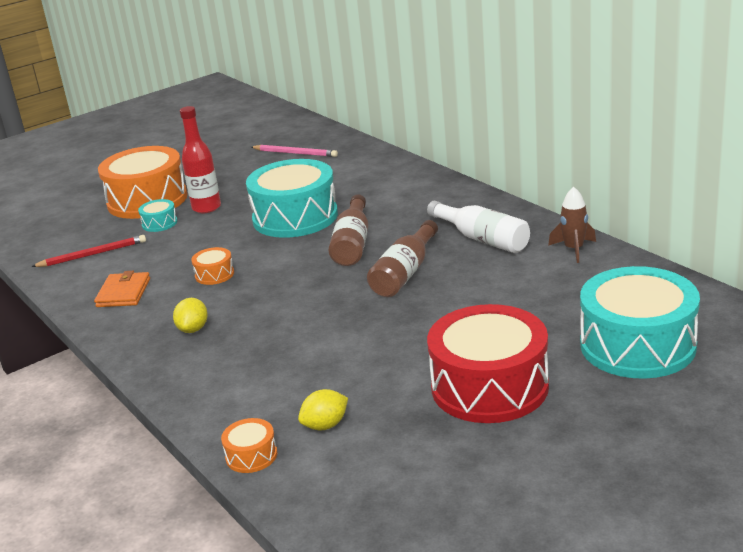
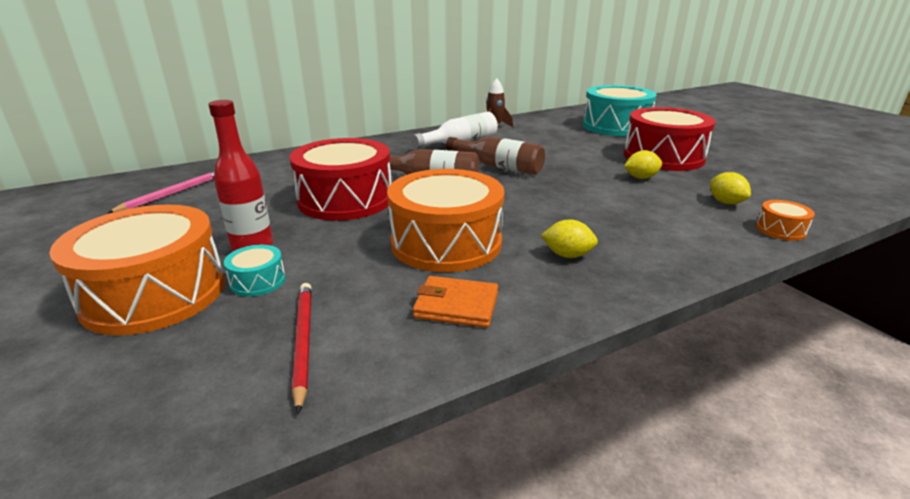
camera: 85 degrees left, 0 degrees up
orange drum [191,247,234,285] -> orange drum [387,169,504,272], size x2.37
turquoise drum [246,159,338,238] -> red drum [290,138,392,221]
none -> yellow lemon [624,150,662,179]

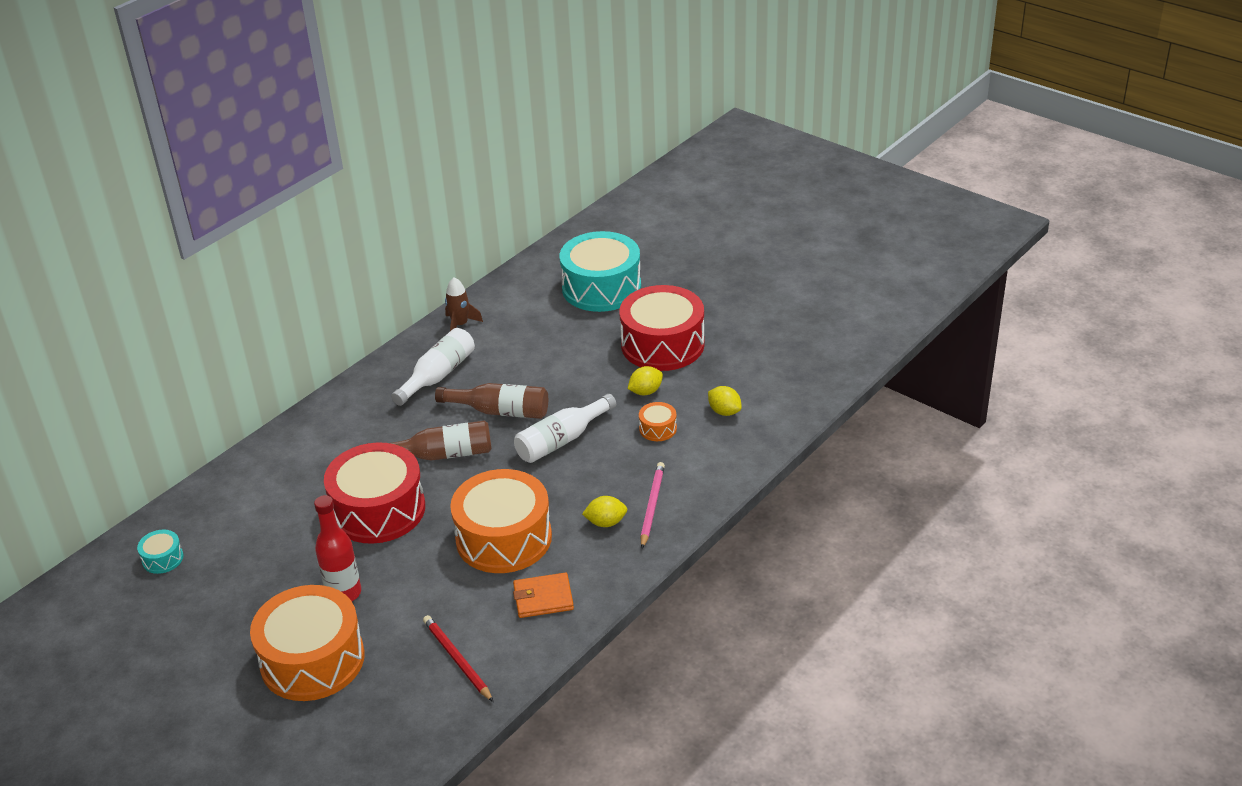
camera: 20 degrees left, 10 degrees up
pink pencil [108,171,214,213] -> pink pencil moved to [641,462,665,548]
turquoise drum [224,244,286,297] -> turquoise drum moved to [137,530,183,574]
orange drum [756,200,815,241] -> orange drum moved to [639,402,677,441]
none -> white bottle [514,394,616,463]

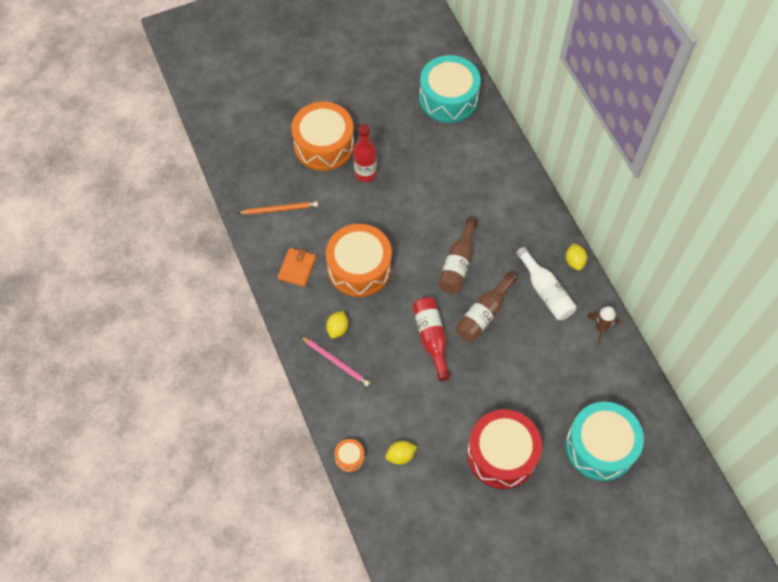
camera: 115 degrees right, 25 degrees up
turquoise drum [137,530,183,574] -> turquoise drum [419,55,481,123], size x2.37
red drum [324,442,425,544] -> none
red pencil [423,615,493,702] -> orange pencil [238,201,318,215]
white bottle [514,394,616,463] -> red bottle [413,297,450,381]
yellow lemon [628,366,663,395] -> yellow lemon moved to [566,243,587,271]
orange drum [639,402,677,441] -> orange drum moved to [334,439,365,472]

